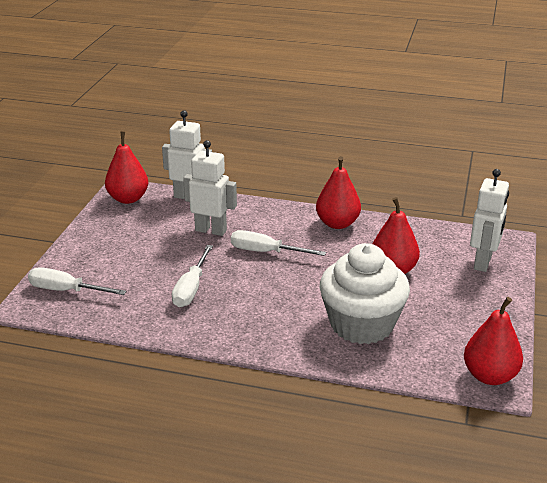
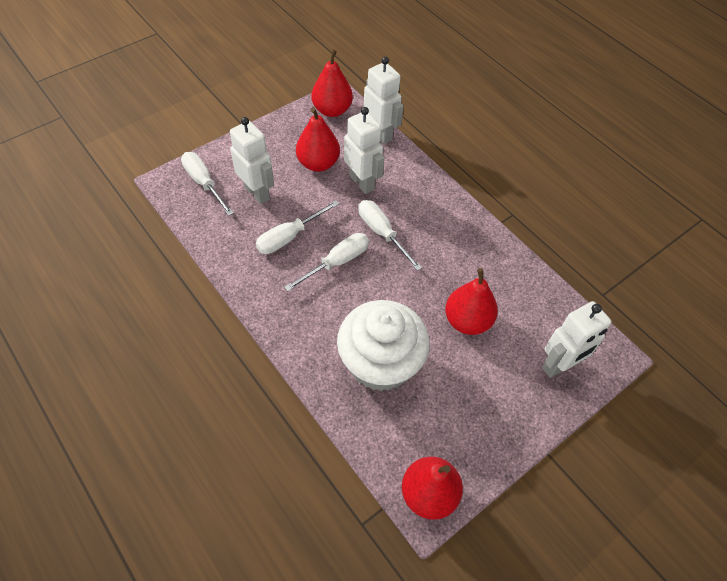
camera: 35 degrees right, 25 degrees up
red pear [316,156,361,229] -> red pear moved to [296,107,340,172]
none -> white robot [230,117,274,204]
none -> white screwdriver [284,233,369,292]

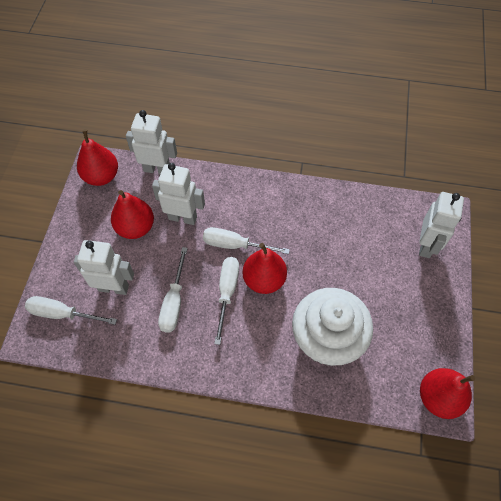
camera: 40 degrees left, 5 degrees up
red pear [445,268,498,335] -> red pear moved to [243,243,287,294]

